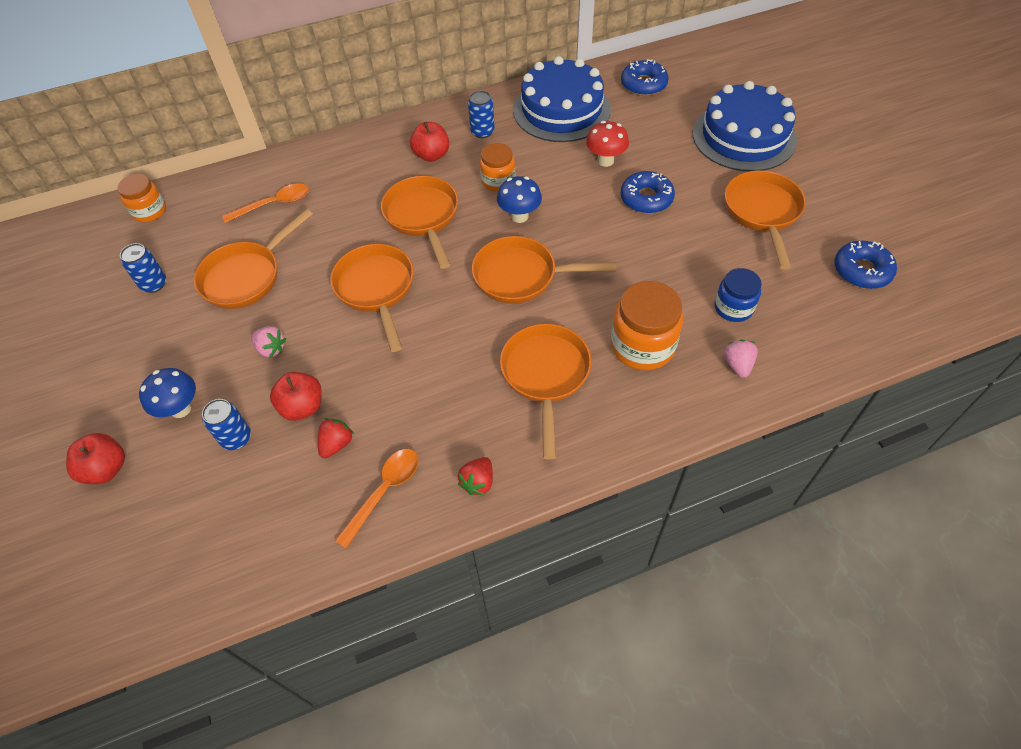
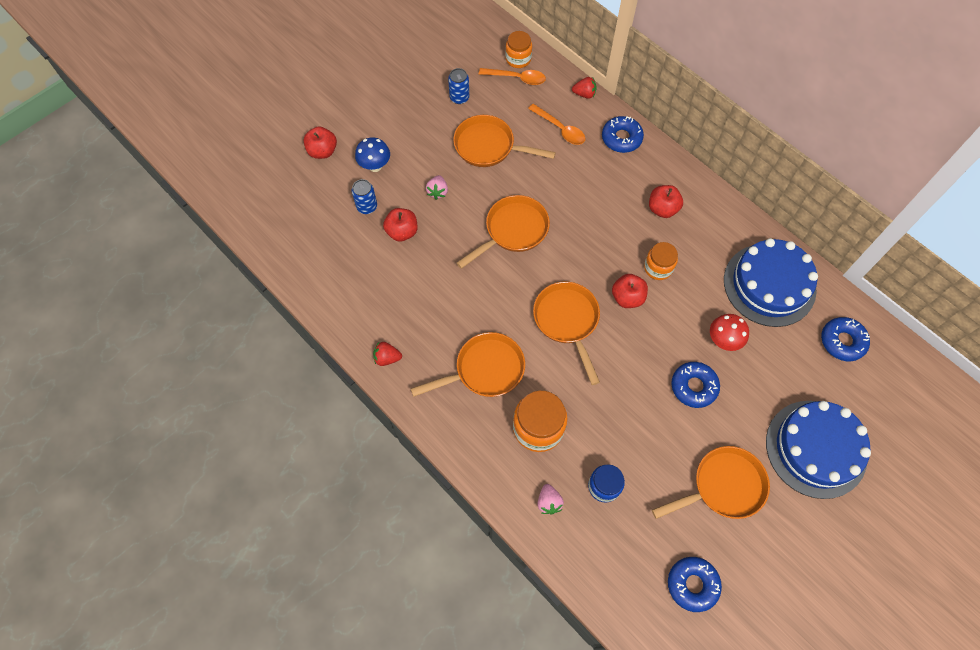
camera: 65 degrees right, 10 degrees up
red strawberry [318,418,354,458] -> red strawberry moved to [572,77,597,99]
orange spoon [335,449,418,548] -> orange spoon moved to [479,68,546,85]
orange pan [381,176,458,269] -> none
blue can [468,90,495,138] -> none
blue mushroom [497,176,542,223] -> red apple [612,274,648,308]
pink strawberry [723,340,758,378] -> pink strawberry turned 105 degrees clockwise [537,484,564,515]
none -> blue donut [602,116,644,153]

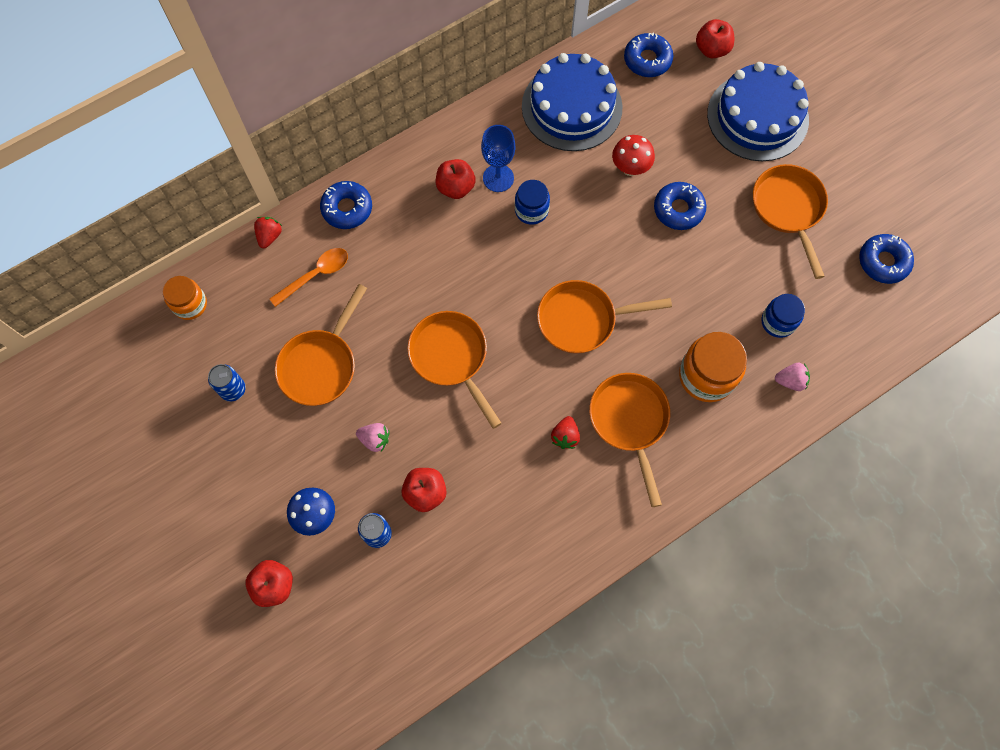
camera: 80 degrees left, 5 degrees up
red strawberry [373,342,402,366] -> red strawberry moved to [551,416,580,449]
orange spoon [479,68,546,85] -> none
red apple [612,274,648,308] -> red apple moved to [696,19,734,58]
orange jar [644,242,678,280] -> blue jar [515,180,550,225]
none -> blue goblet [481,125,515,192]

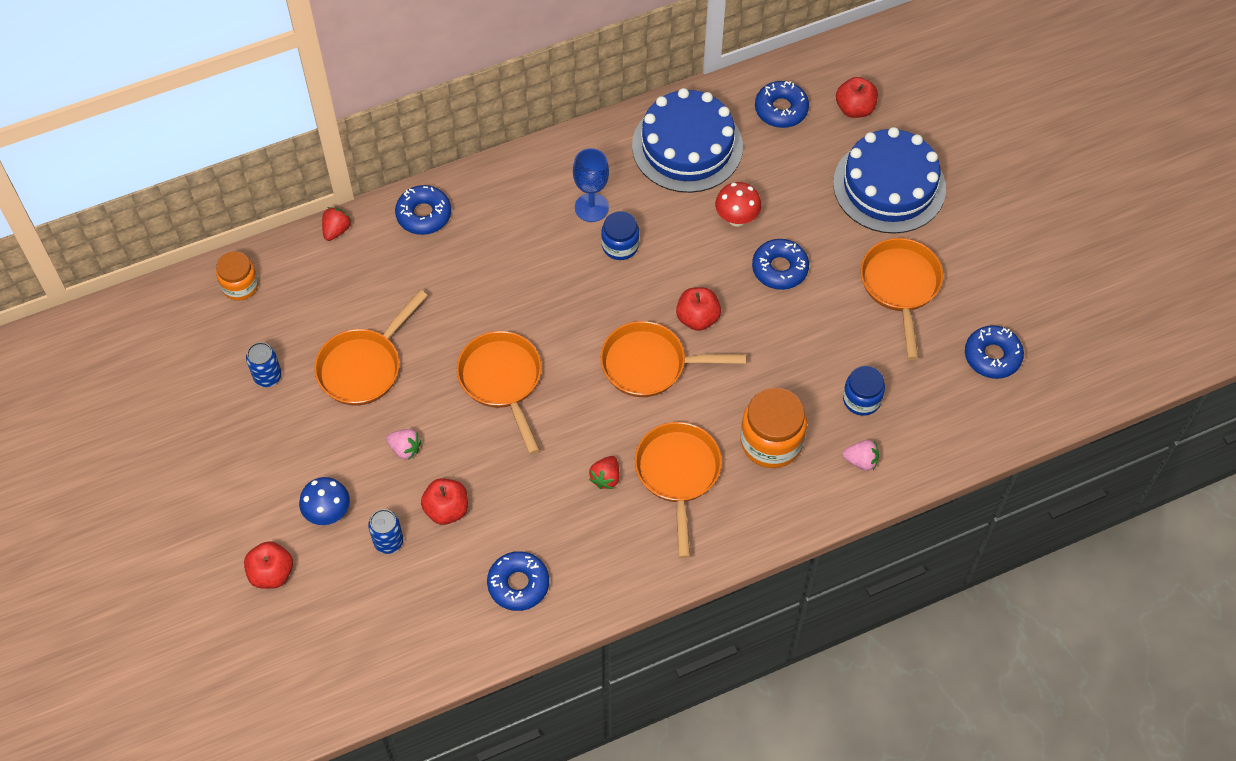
camera: 10 degrees right, 10 degrees down
orange spoon [270,248,348,307] -> none
red apple [436,159,476,199] -> red apple moved to [676,287,721,331]
none -> blue donut [487,551,549,611]

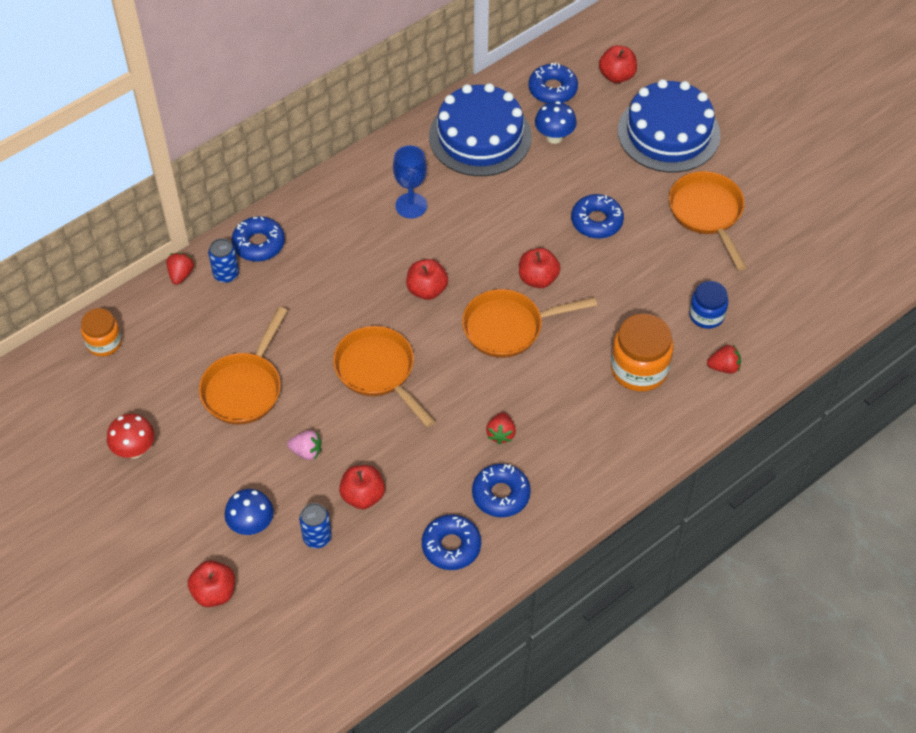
camera: 15 degrees left, 5 degrees down
blue can [246,342,282,387] -> blue can moved to [208,238,239,283]
blue jar [601,211,639,260] -> none
orange pan [635,422,722,558] -> none
red mushroom [715,182,761,226] -> red mushroom moved to [107,414,155,459]
pink strawberry [842,440,879,471] -> red strawberry [707,345,741,374]
blue donut [965,325,1024,379] -> blue donut moved to [472,464,531,517]
none -> red apple [406,259,448,300]
none -> blue mushroom [535,101,577,144]

